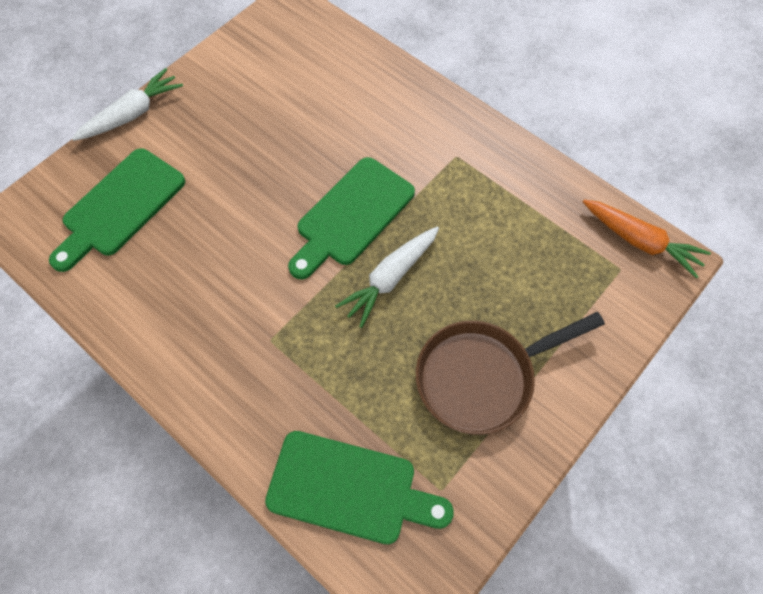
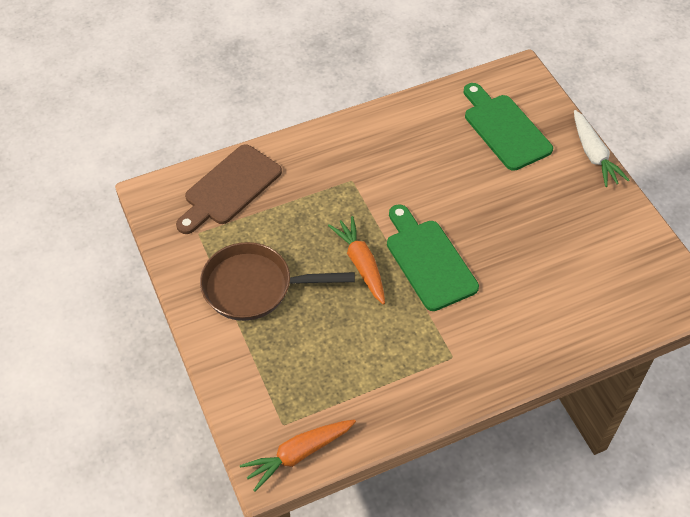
camera: 115 degrees right, 10 degrees down
green cutting board [265,431,454,544] -> brown cutting board [176,144,282,234]
white carrot [335,227,439,328] -> orange carrot [328,216,385,305]
brown pan [416,312,605,435] -> brown pan turned 90 degrees counterclockwise [200,242,355,321]

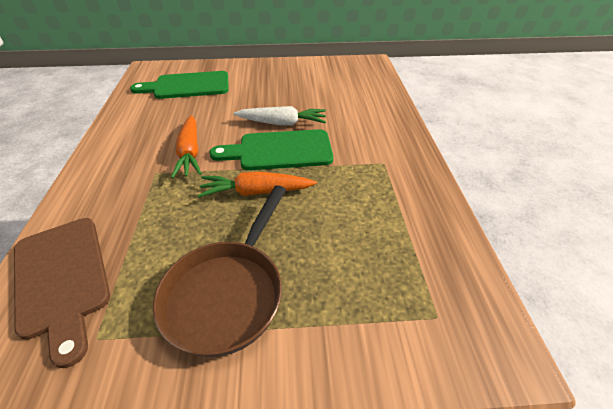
camera: 70 degrees left, 10 degrees down
orange carrot [240,419,356,492] -> orange carrot moved to [171,115,202,178]
white carrot [574,110,630,187] -> white carrot moved to [234,106,326,126]

